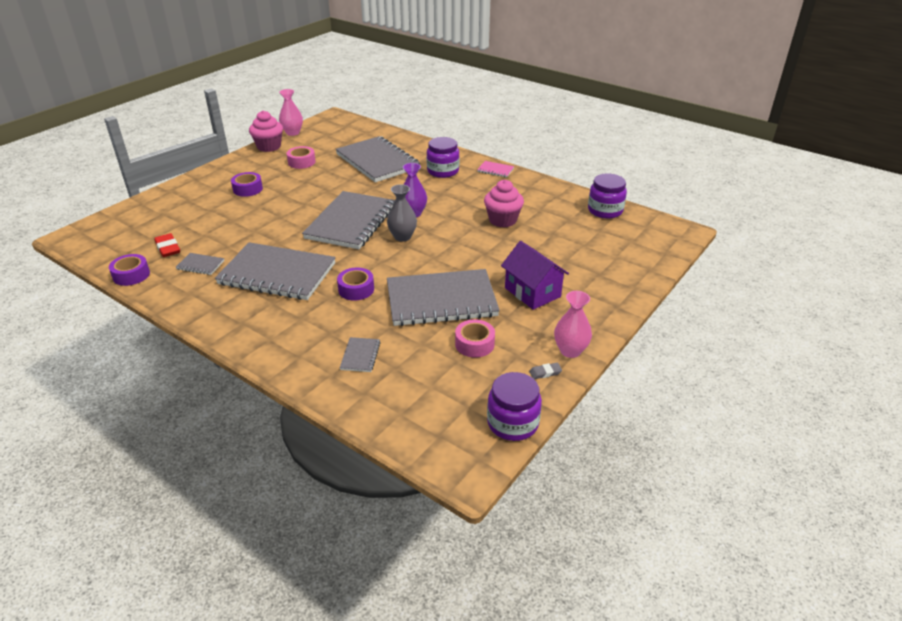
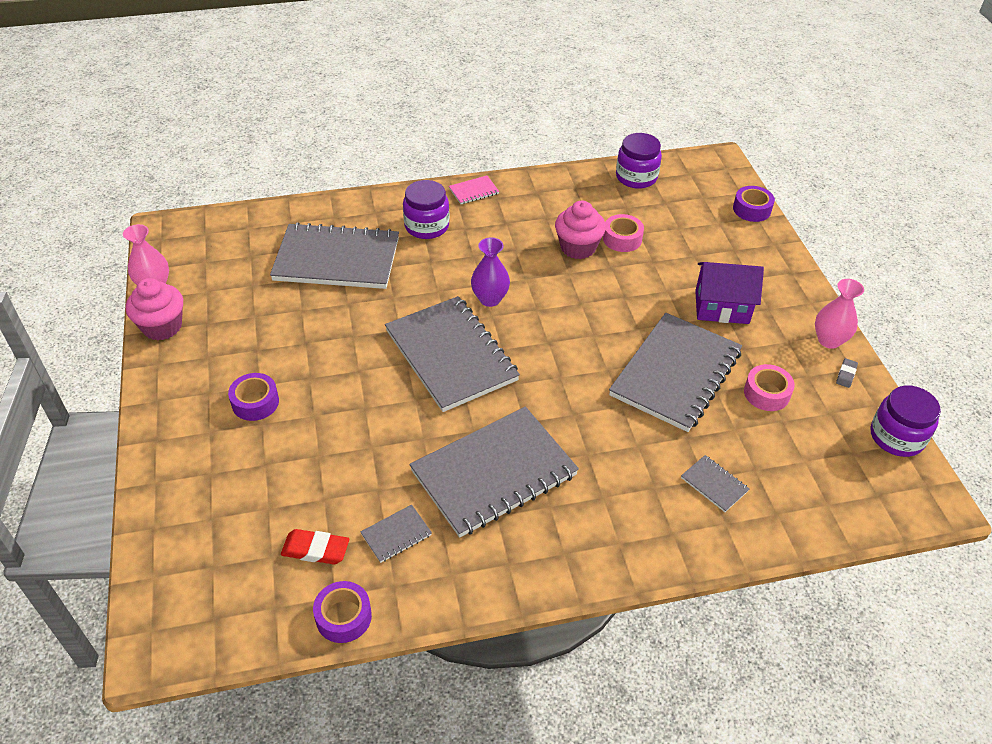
camera: 50 degrees left, 10 degrees up
pink tape [287,146,316,169] -> pink tape moved to [603,214,644,252]
purple tape [337,267,374,301] -> purple tape moved to [733,186,775,222]
grey vase [387,184,417,242] -> none

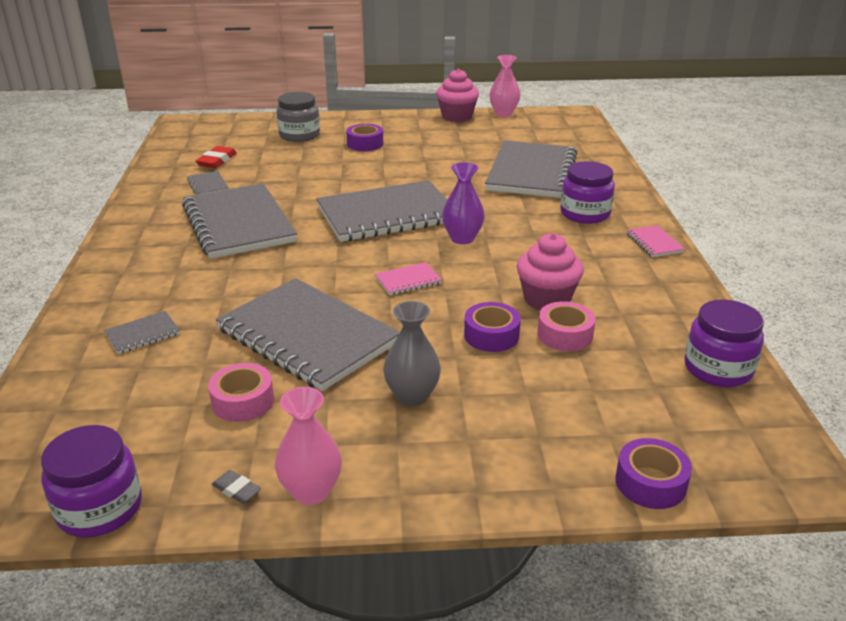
camera: 100 degrees right, 15 degrees down
purple tape [313,581,372,643] -> purple tape moved to [464,302,521,352]
purple house [695,262,764,324] -> grey vase [383,301,441,406]
none -> grey jar [276,92,320,142]
none -> pink notebook [375,262,442,295]

